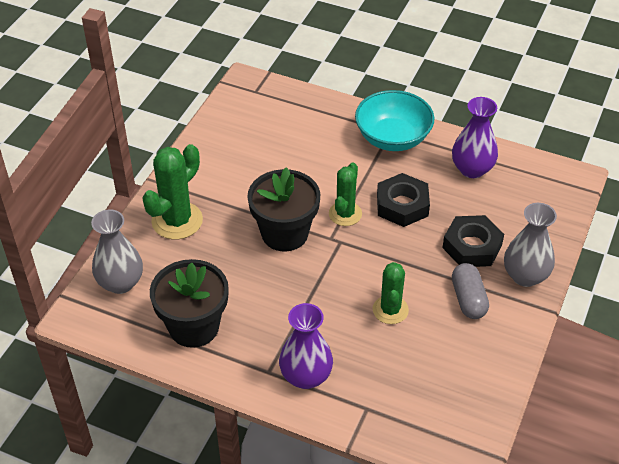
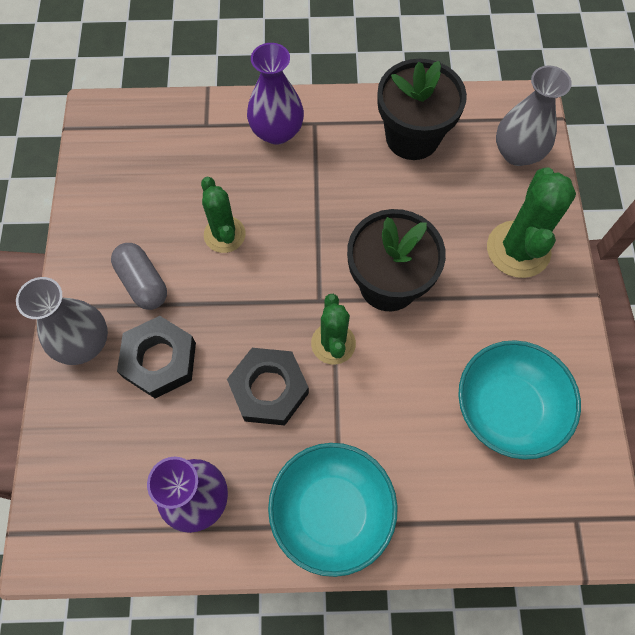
camera: 155 degrees right, 20 degrees up
none -> turquoise bowl [458,340,581,460]

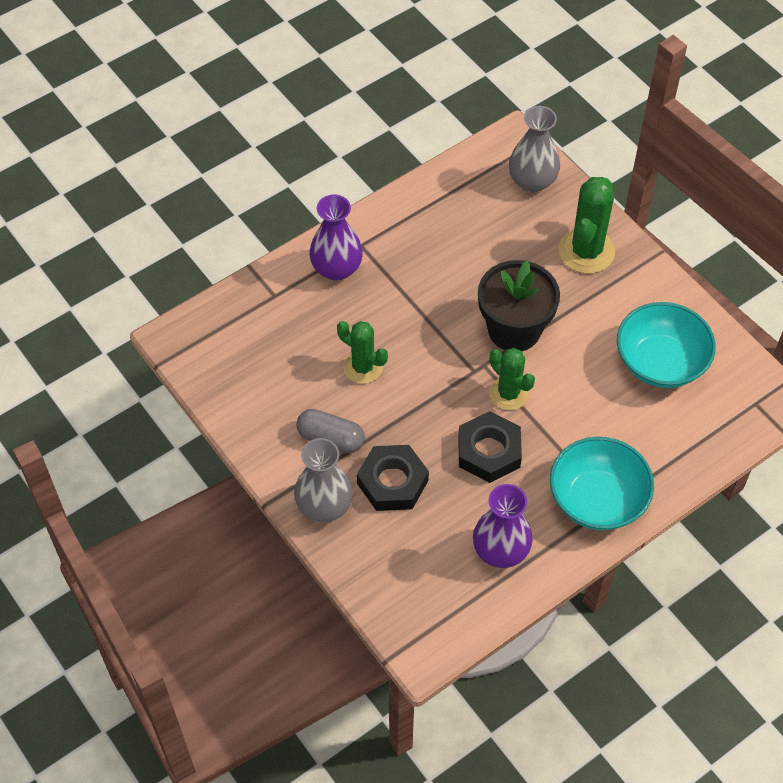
camera: 35 degrees left, 10 degrees down
black flower pot [377,59,467,160] -> none
green cactus [487,167,576,278] -> green cactus turned 45 degrees clockwise [558,177,615,274]

